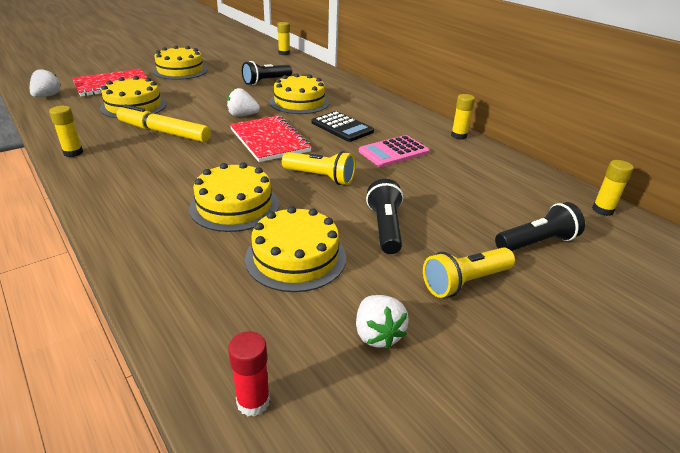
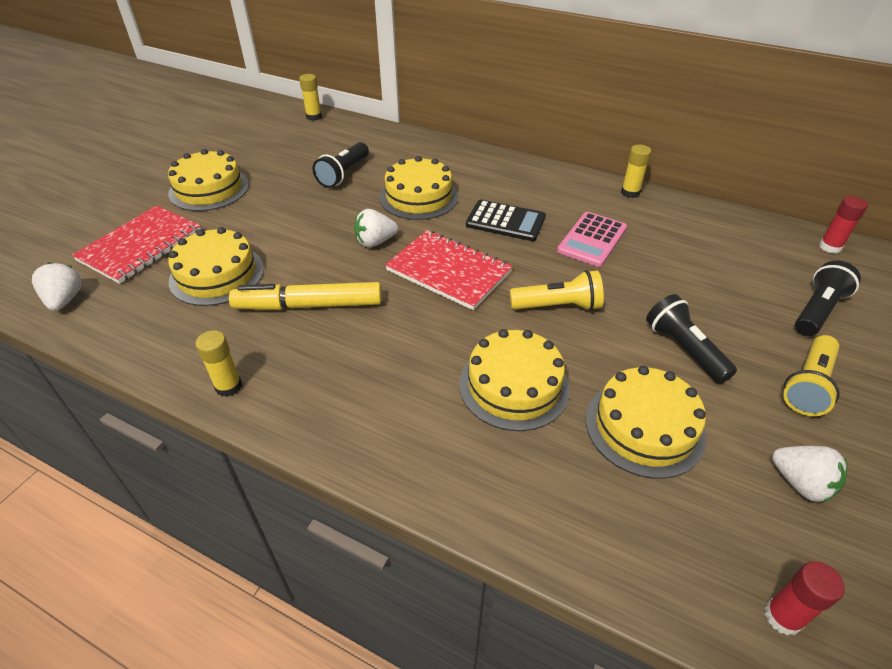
camera: 25 degrees left, 10 degrees up
yellow glue stick [592,160,634,216] -> red glue stick [819,196,868,254]

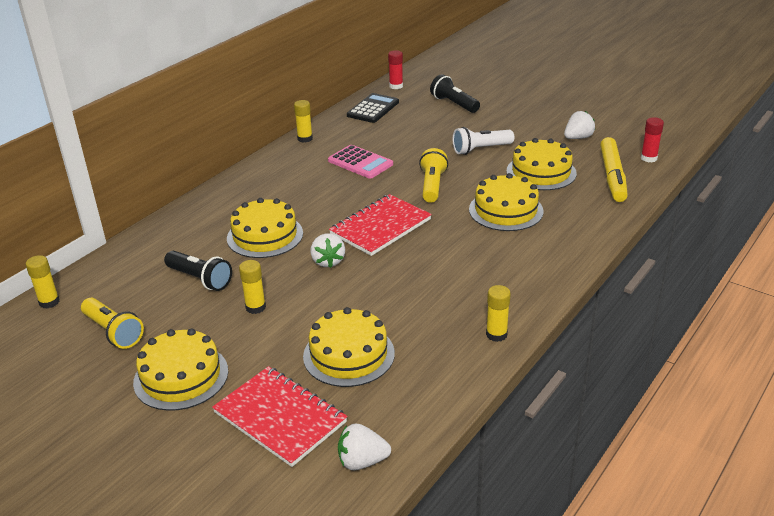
camera: 80 degrees left, 10 degrees down
yellow marker [229,282,382,310] -> yellow marker moved to [600,137,628,202]
black calculator [466,200,546,241] -> black calculator moved to [347,93,399,123]
black flashlight [646,294,737,384] -> white flashlight [453,127,514,155]
yellow flashlight [783,335,840,416] -> yellow flashlight moved to [81,298,144,349]
none -> yellow glue stick [239,260,266,314]

